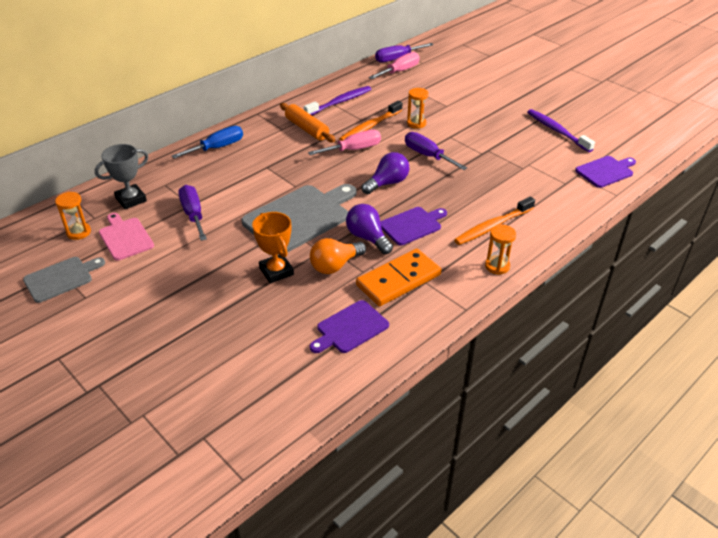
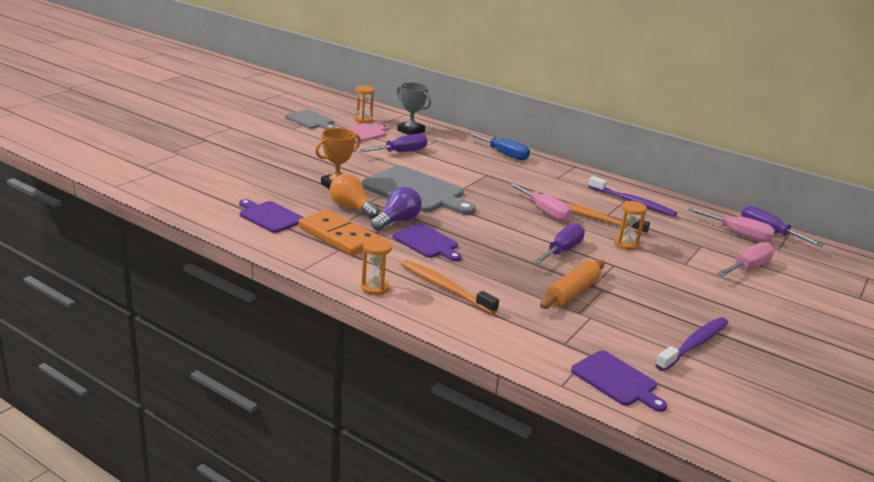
camera: 75 degrees right, 15 degrees down
orange rolling pin [280,103,336,143] -> orange rolling pin moved to [540,260,605,309]
purple light bulb [362,152,409,194] -> none
none -> pink screwdriver [717,242,774,276]

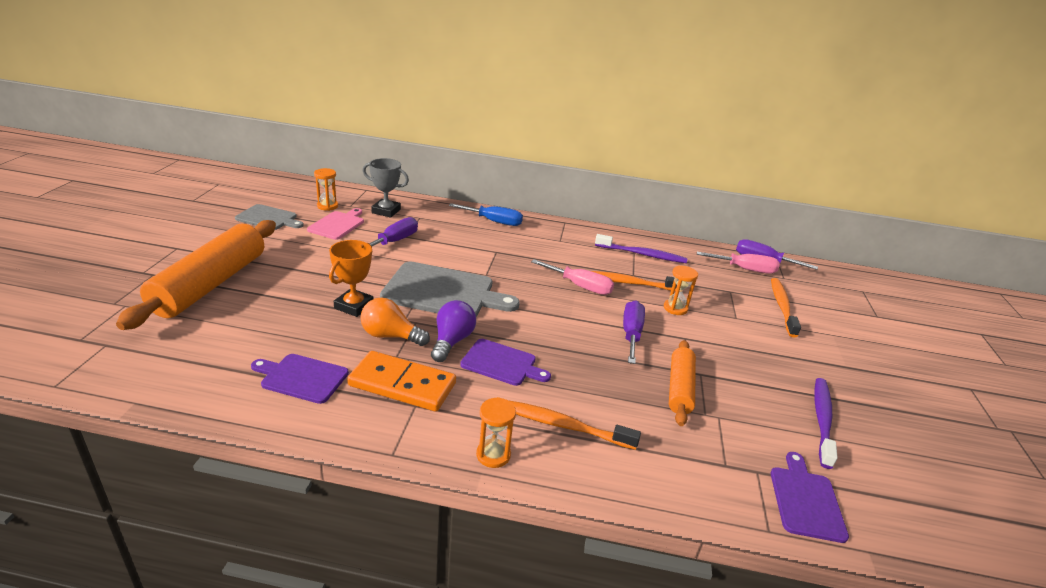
camera: 25 degrees left, 5 degrees up
purple cutting board [571,350,667,412] -> purple cutting board turned 105 degrees counterclockwise [771,452,849,543]
pink screwdriver [717,242,774,276] -> orange toothbrush [771,278,801,338]
none -> orange rolling pin [116,220,276,330]

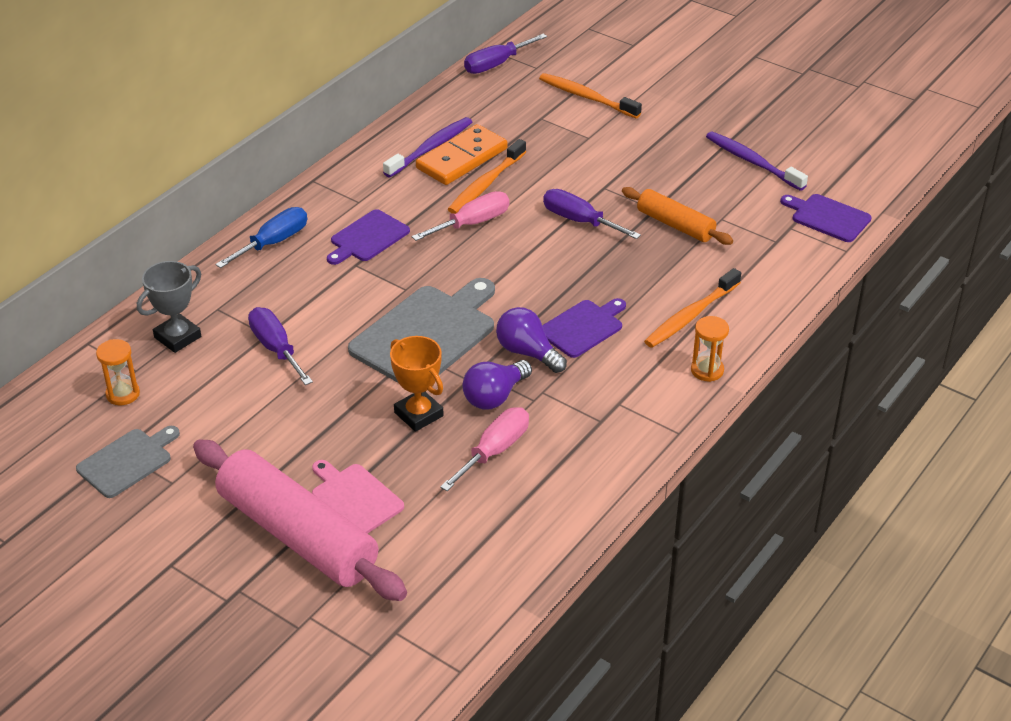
camera: 60 degrees left, 10 degrees up
orange rolling pin [116,220,276,330] -> pink rolling pin [193,439,407,601]
purple cutting board [251,354,349,404] -> purple cutting board moved to [327,209,410,265]
pink cutting board [307,208,364,240] -> pink cutting board moved to [312,460,404,534]
orange domino [347,351,456,412] -> orange domino moved to [416,124,508,185]
orange light bulb [360,298,430,346] -> purple light bulb [462,360,532,409]
orange hourglass [664,265,698,315] -> none
pink screwdriver [697,252,779,274] -> pink screwdriver moved to [440,407,529,491]

